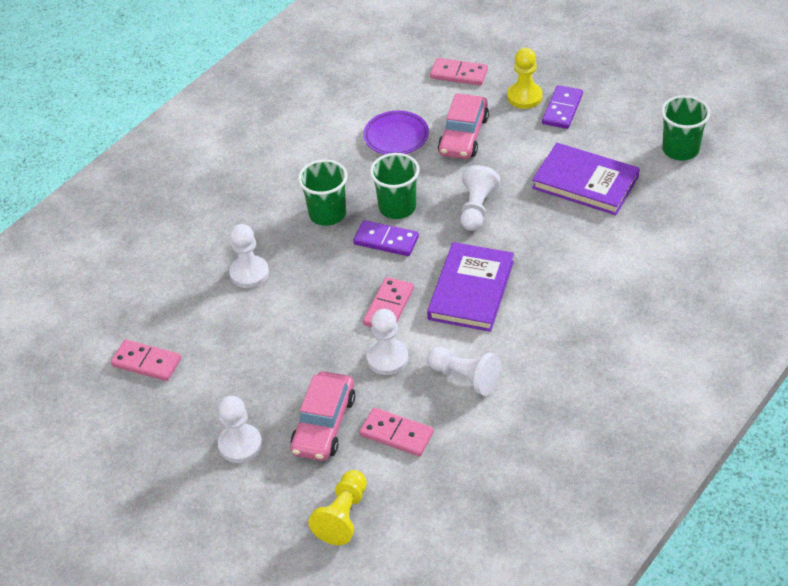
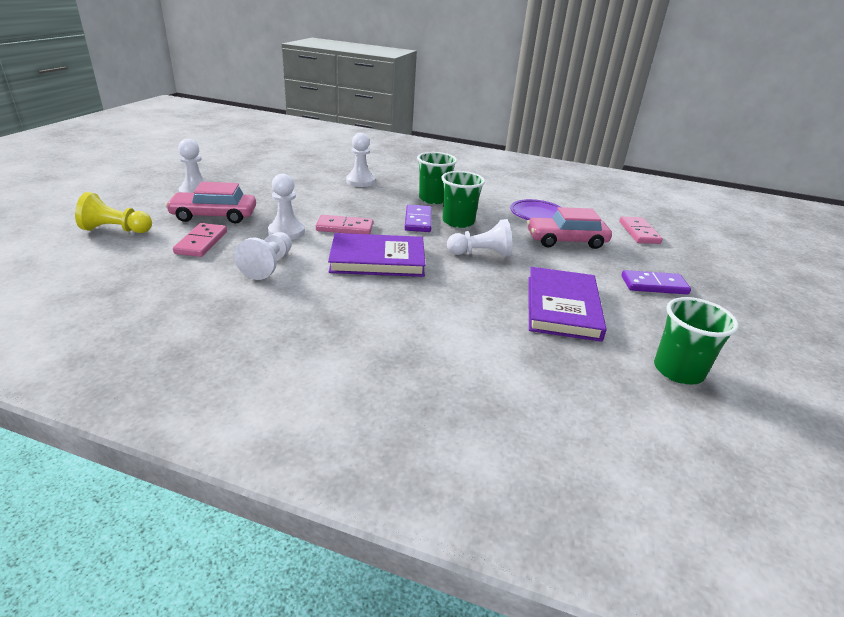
camera: 65 degrees right, 15 degrees down
pink domino [111,339,181,381] -> none
yellow pawn [507,48,543,109] -> none

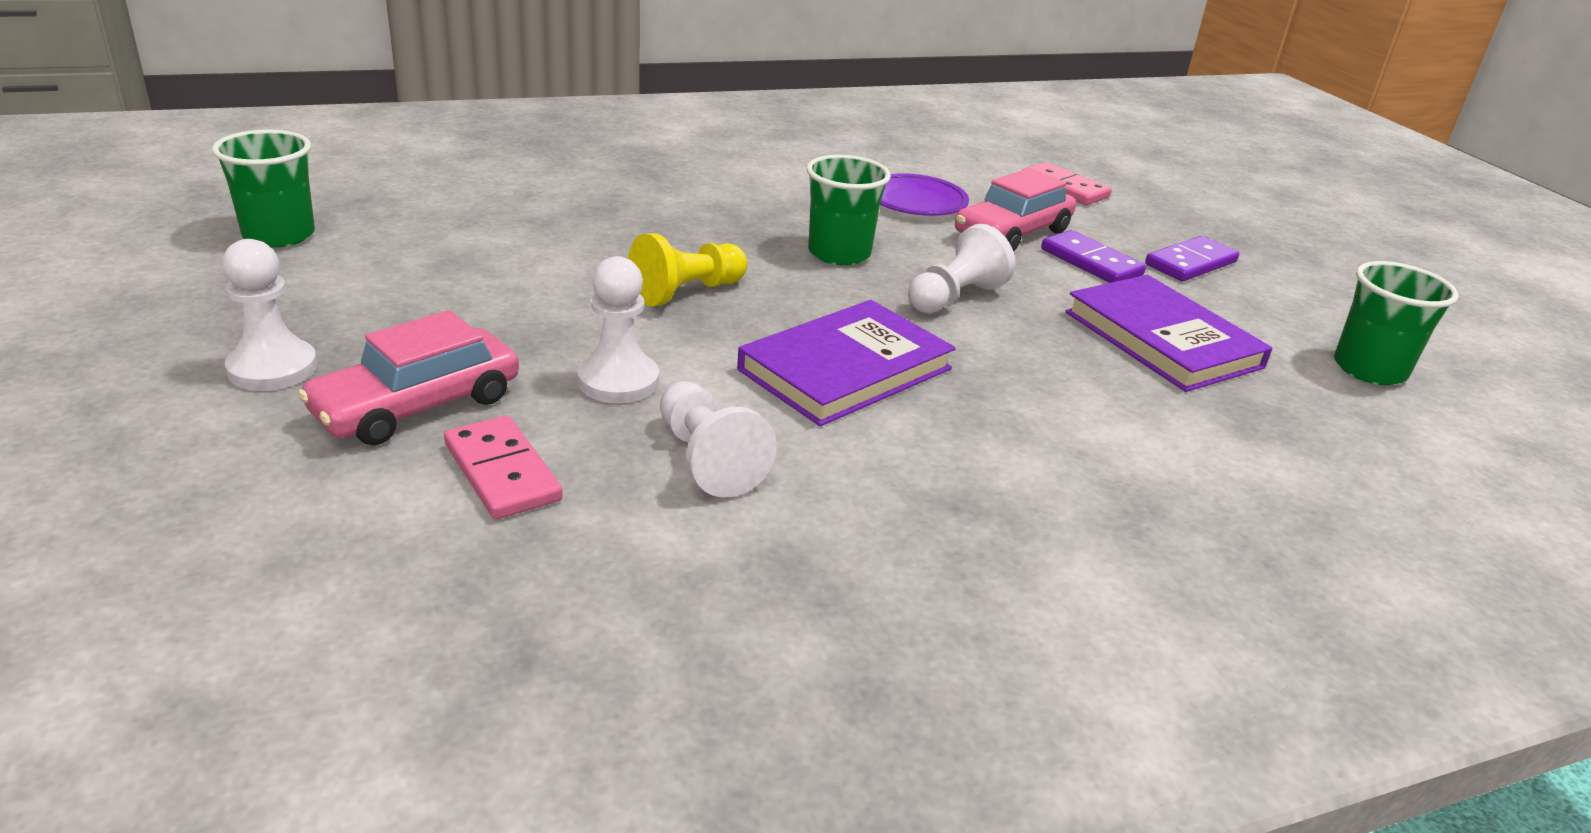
camera: 40 degrees left, 0 degrees up
yellow pawn [75,192,152,233] -> yellow pawn moved to [628,233,747,306]
pink domino [316,215,373,234] -> none
white pawn [346,133,375,187] -> none
purple domino [405,205,431,232] -> purple domino moved to [1041,230,1146,283]
green cup [417,152,457,204] -> green cup moved to [212,129,315,248]

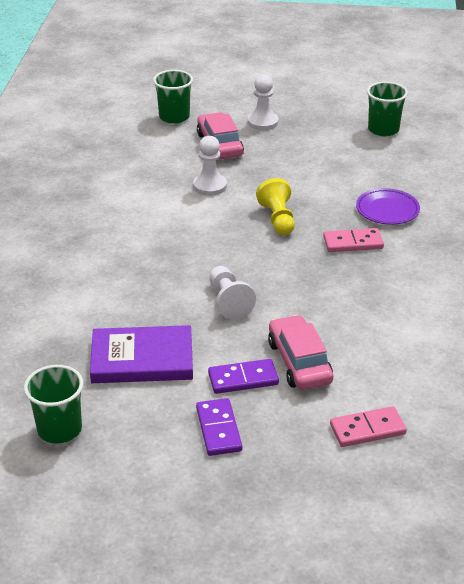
camera: 120 degrees right, 5 degrees up
pink domino [444,415,563,519] -> pink domino moved to [323,228,384,252]
white pawn [660,381,777,497] -> none
purple book [737,300,956,426] -> none
green cup [806,155,891,265] -> green cup moved to [153,70,193,124]
purple plate [880,173,969,216] -> purple plate moved to [356,188,420,225]

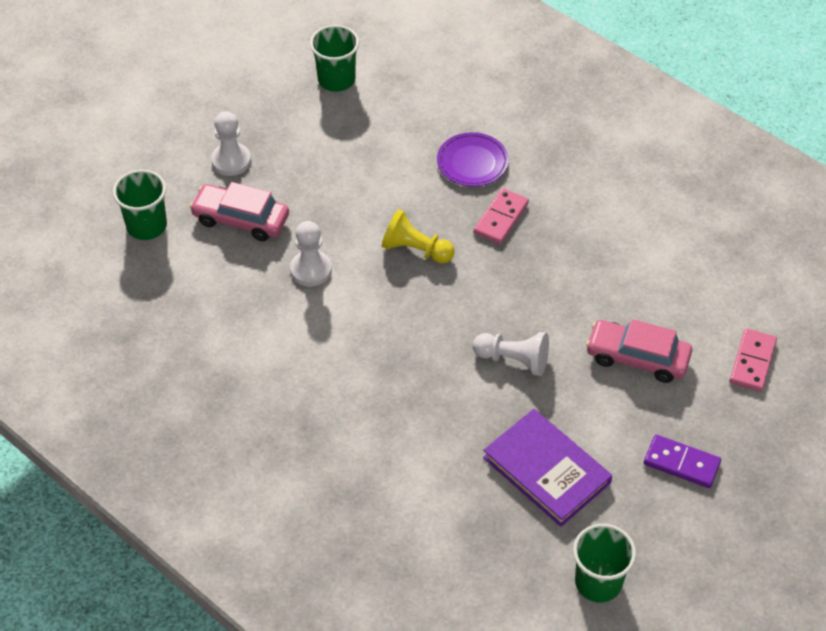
camera: 55 degrees left, 15 degrees up
purple book [90,325,193,383] -> purple book turned 75 degrees counterclockwise [483,409,612,527]
purple domino [208,359,279,394] -> none

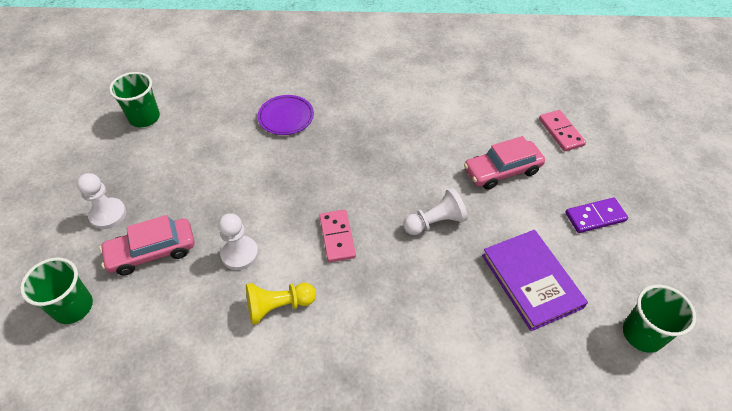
camera: 40 degrees left, 0 degrees up
yellow pawn [382,209,455,264] -> yellow pawn moved to [246,283,316,325]
pink domino [474,188,529,244] -> pink domino moved to [319,210,356,262]
purple book [483,409,612,527] -> purple book turned 60 degrees clockwise [482,230,588,331]

